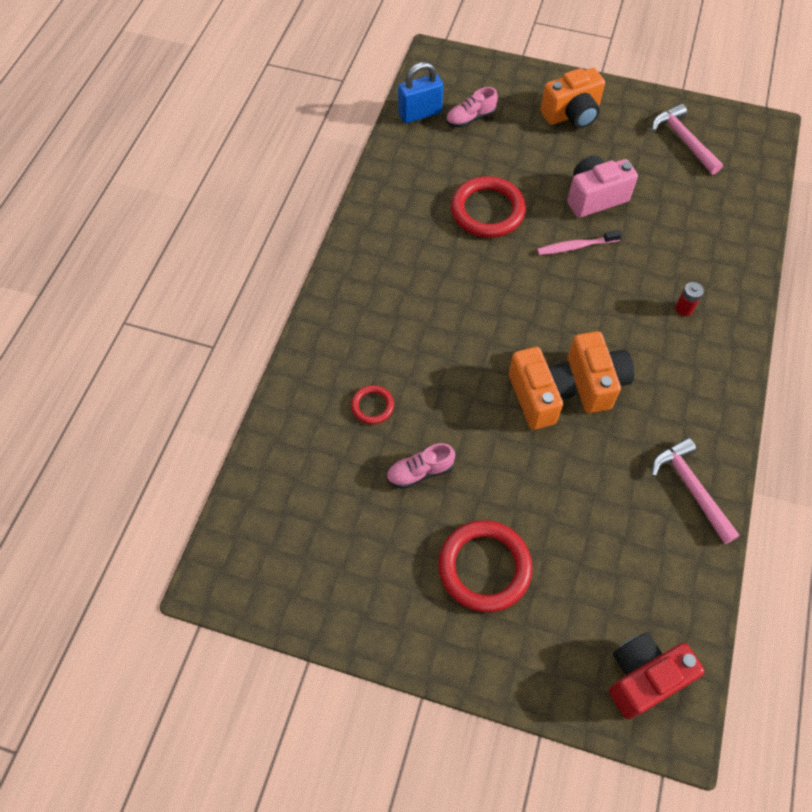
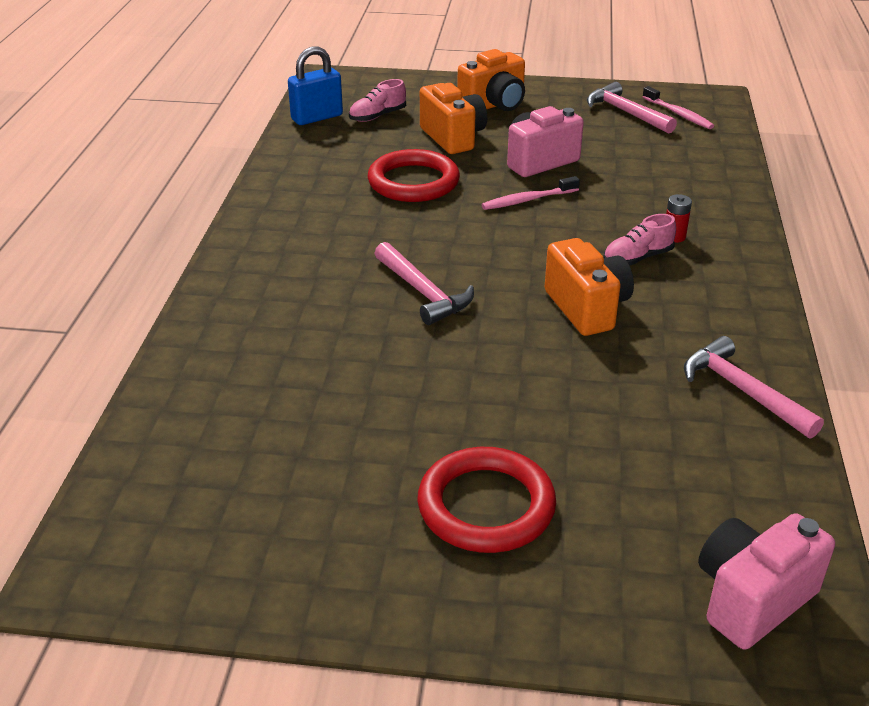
camera: 10 degrees left, 25 degrees down
red ring [351,385,394,424] -> none
pink shoe [386,443,455,489] -> pink shoe moved to [603,214,676,266]
orange camera [509,347,576,430] -> orange camera moved to [420,83,487,154]
red camera [609,632,705,719] -> pink camera [698,513,835,650]
none -> pink hammer [374,242,474,325]
none -> pink toothbrush [642,86,714,129]

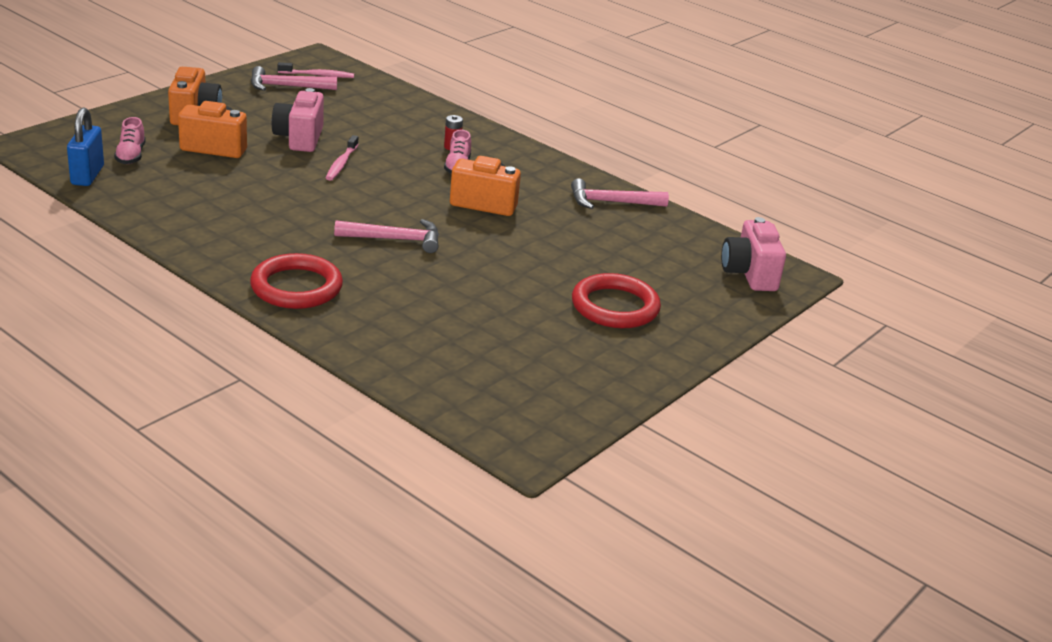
camera: 60 degrees left, 5 degrees down
red ring [368,149,460,202] -> red ring moved to [250,253,343,309]

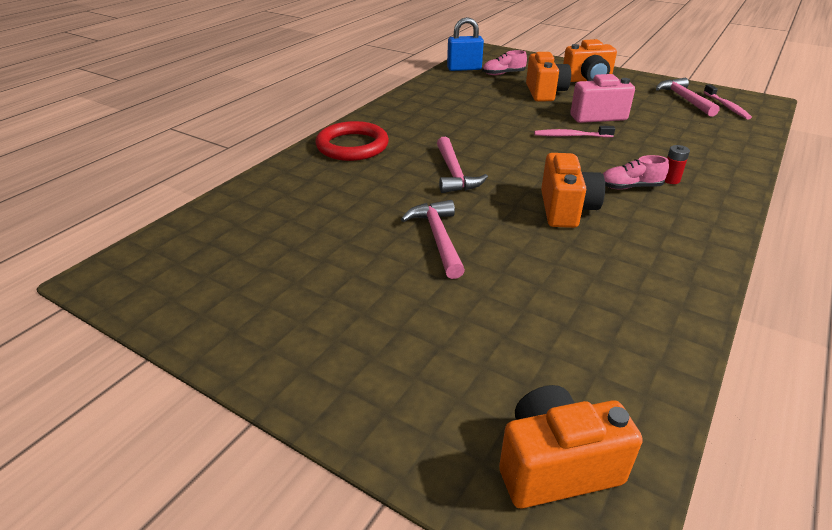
camera: 85 degrees right, 5 degrees up
pink hammer [571,178,669,209] -> pink hammer moved to [401,200,465,279]
red ring [572,273,661,328] -> none
pink camera [721,217,786,291] -> orange camera [499,385,643,508]

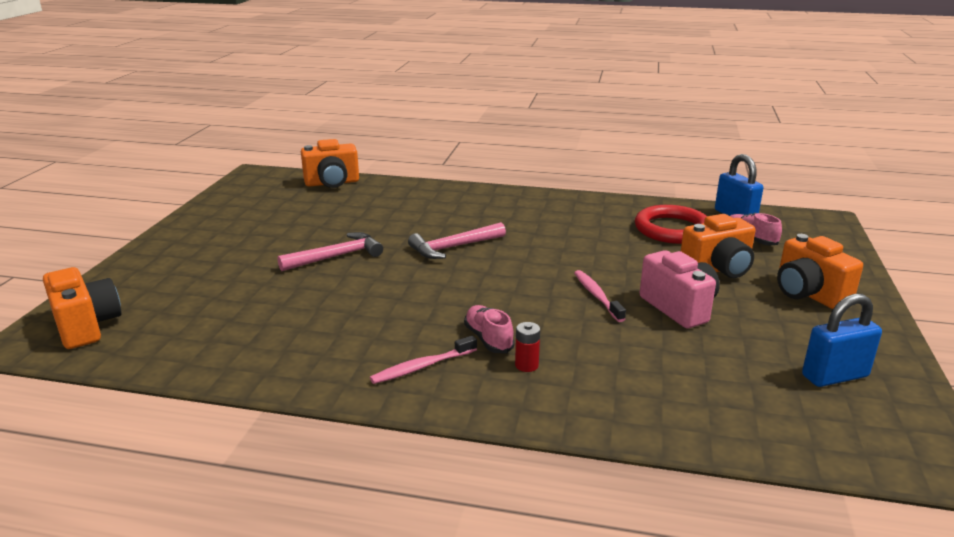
camera: 70 degrees right, 10 degrees down
red ring [315,121,389,161] -> red ring moved to [635,205,707,244]
orange camera [541,153,605,228] -> orange camera moved to [301,139,359,188]
pink hammer [656,78,720,117] -> blue padlock [802,294,882,387]
pink toothbrush [704,84,752,120] -> pink toothbrush moved to [370,336,477,384]

